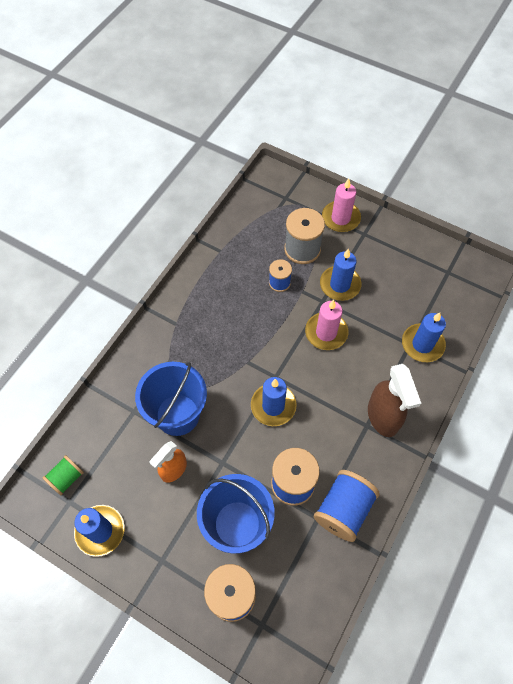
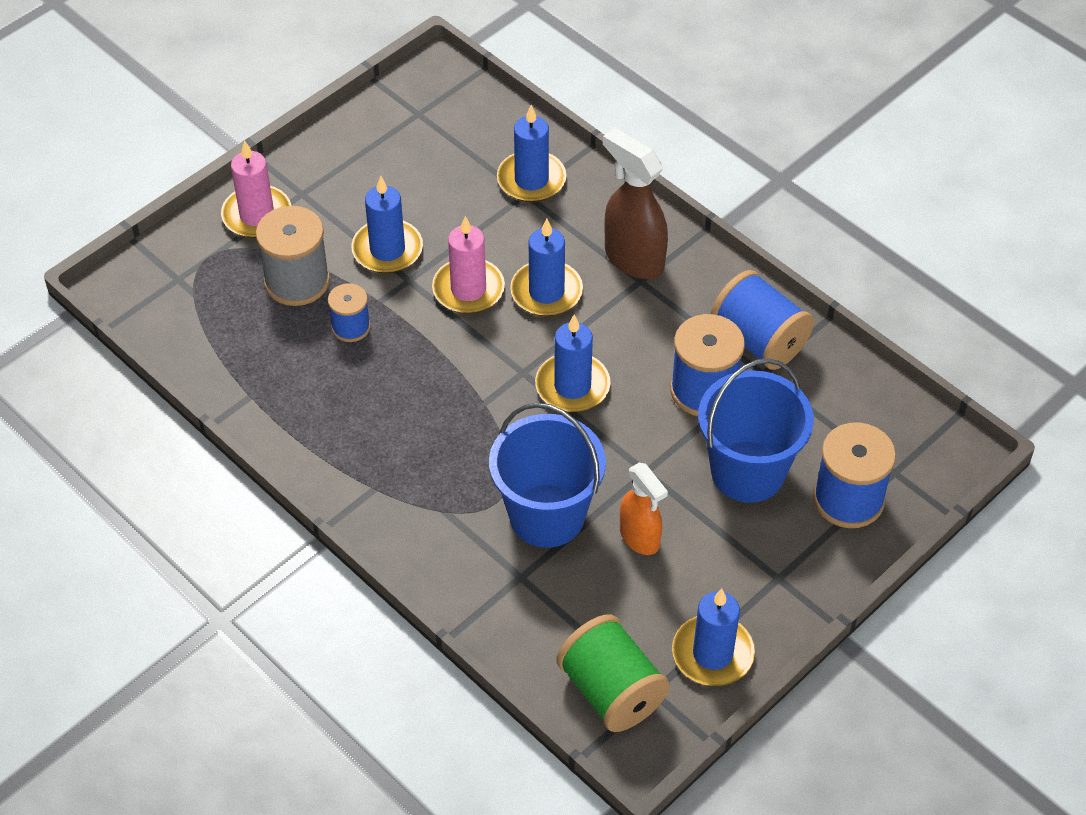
camera: 75 degrees left, 10 degrees down
green spool [43,455,84,496] -> green spool [556,614,670,732], size x1.71
brown spray bottle [368,364,421,437] -> brown spray bottle turned 135 degrees counterclockwise [603,128,668,279]
none -> blue candle [510,219,583,316]

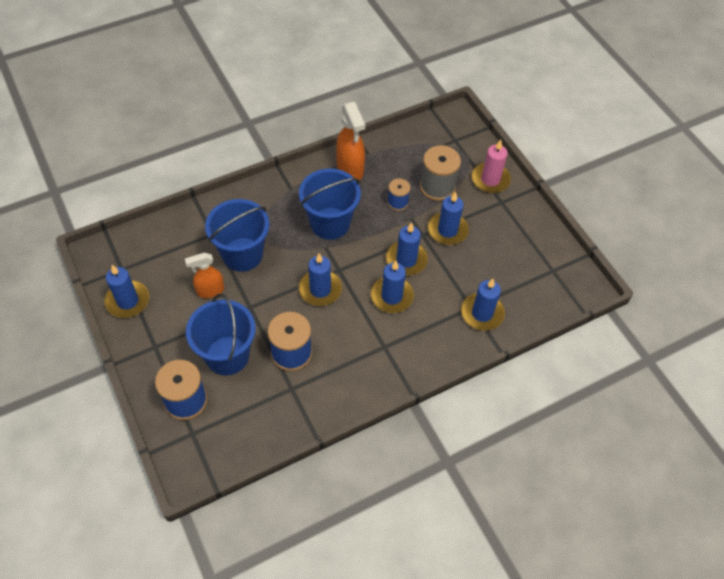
camera: 105 degrees right, 5 degrees up
pink candle [432,216,505,314] -> blue candle [386,222,428,276]
green spool [556,614,670,732] -> none
brown spray bottle [603,128,668,279] -> none
blue spool [711,270,814,370] -> none
none -> blue bucket [299,169,361,240]
none -> orange spray bottle [336,102,365,181]

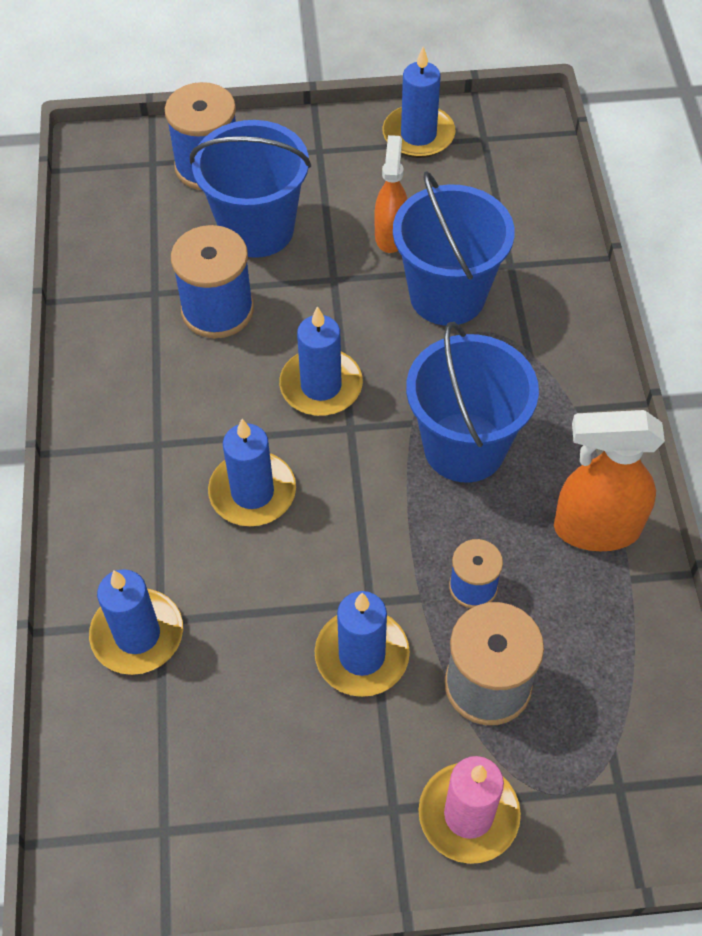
camera: 115 degrees right, 0 degrees up
blue candle [386,222,428,276] -> none

